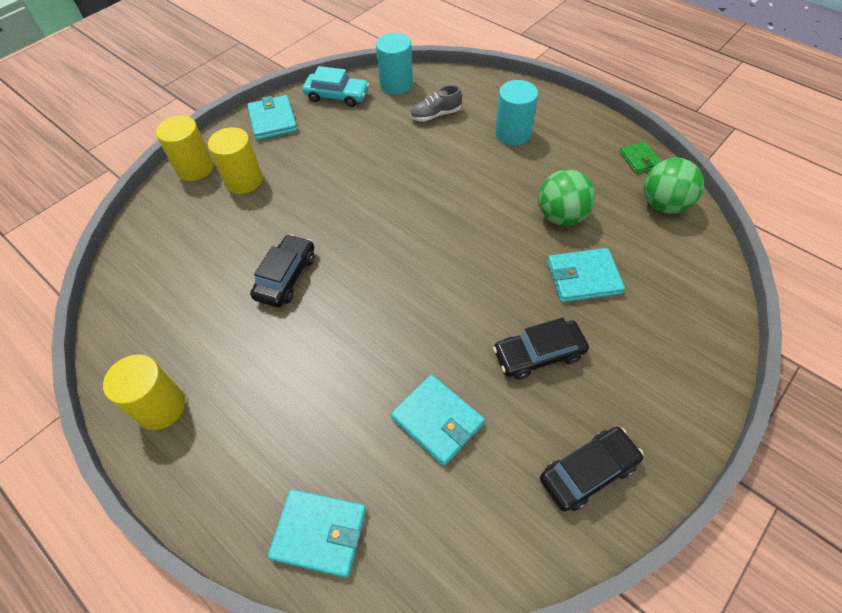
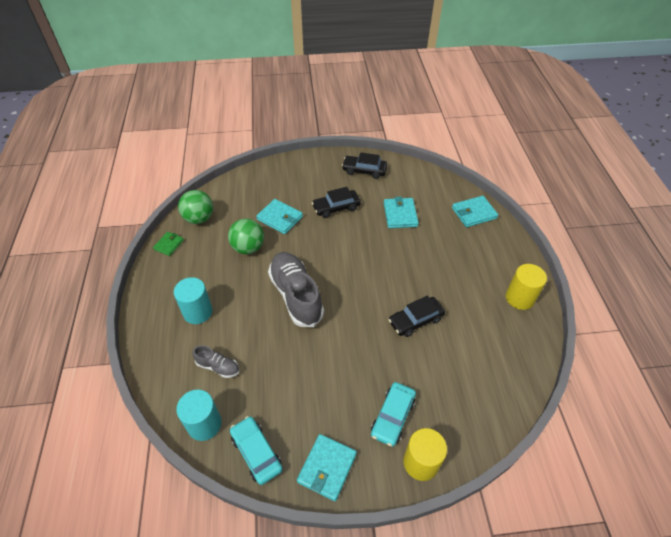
camera: 140 degrees left, 5 degrees down
yellow cylinder [208,127,263,194] -> turquoise car [371,382,416,447]
turquoise wallet [268,489,366,578] -> turquoise wallet turned 75 degrees counterclockwise [452,196,498,227]
black car [493,317,589,380] -> black car turned 135 degrees clockwise [312,187,361,218]
none -> grey shoe [268,252,324,327]

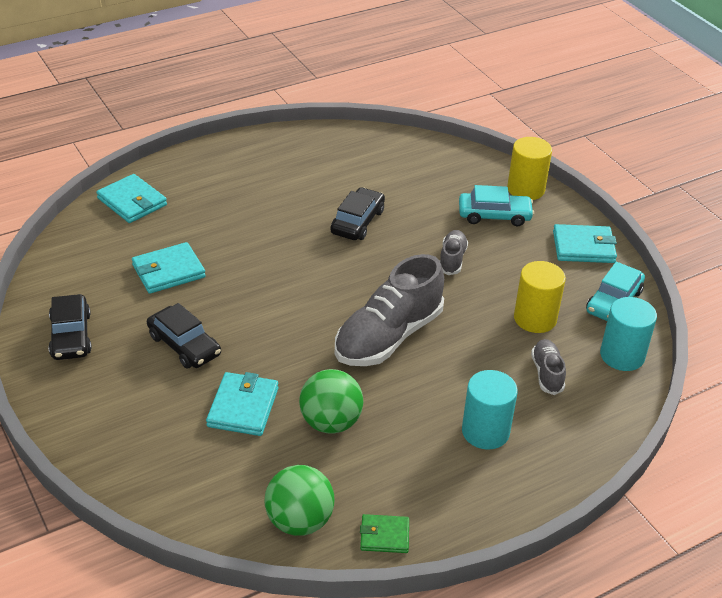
camera: 115 degrees left, 10 degrees down
black car [389,296,445,337] -> black car turned 105 degrees counterclockwise [330,187,385,240]
yellow cylinder [506,264,547,310] -> yellow cylinder moved to [514,261,566,333]
none -> grey shoe [440,230,468,275]

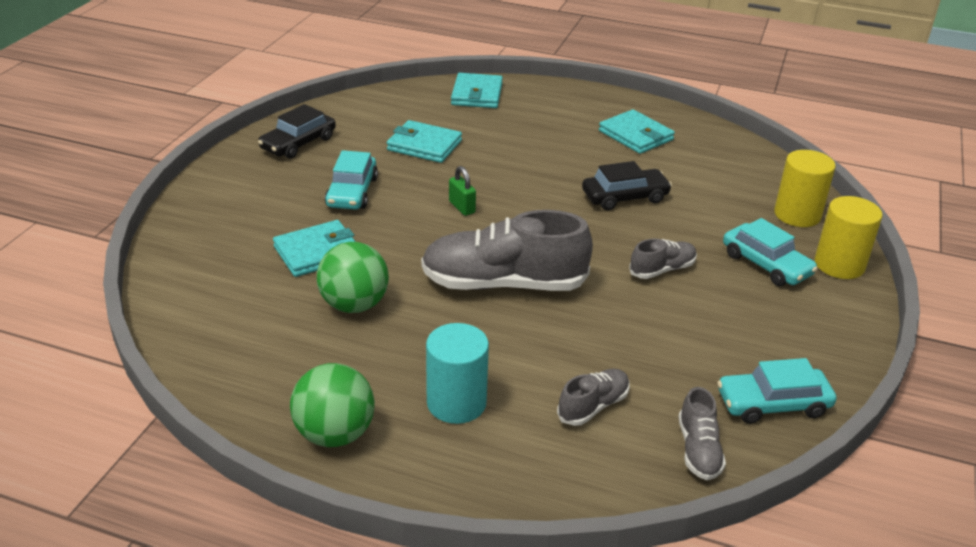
camera: 50 degrees right, 5 degrees down
black car [147,303,221,369] -> turquoise car [325,150,378,210]
green ball [265,465,334,536] -> green ball moved to [290,363,375,447]
green wallet [360,514,409,553] -> none
yellow cylinder [514,261,566,333] -> yellow cylinder moved to [774,150,836,227]
turquoise wallet [553,224,617,263] -> turquoise wallet moved to [599,109,675,154]
turquoise cylinder [600,297,657,371] -> grey shoe [678,387,726,480]
none -> green padlock [449,166,476,216]

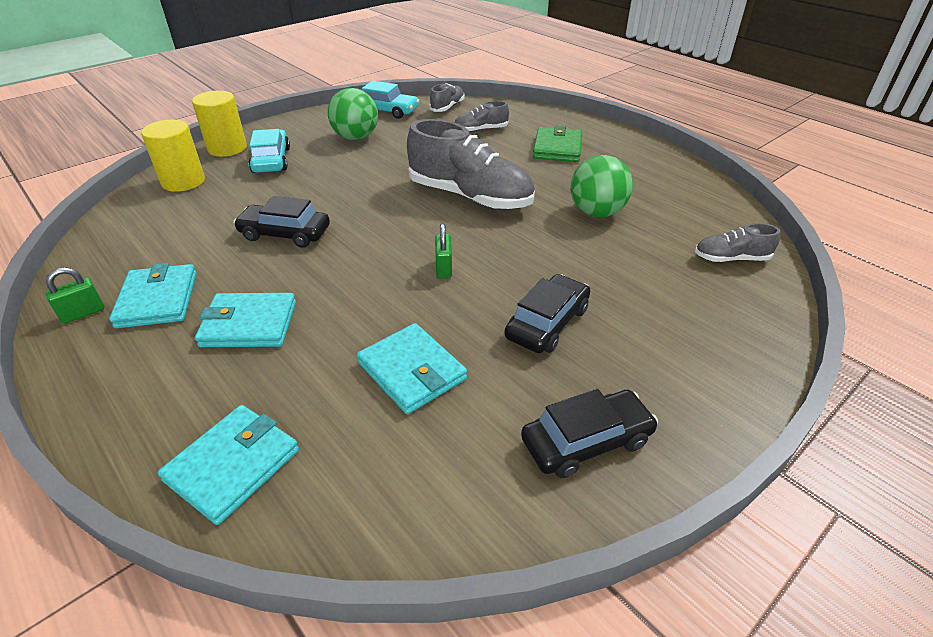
camera: 150 degrees left, 5 degrees up
turquoise wallet [273,220,356,277] -> turquoise wallet moved to [195,293,296,347]
green ball [290,363,375,447] -> green ball moved to [328,88,378,140]
turquoise car [325,150,378,210] -> black car [504,274,590,353]
turquoise cylinder [426,323,489,424] -> green wallet [533,126,582,162]
grey shoe [629,239,697,279] -> grey shoe moved to [695,223,780,262]
none -> green padlock [46,267,104,324]

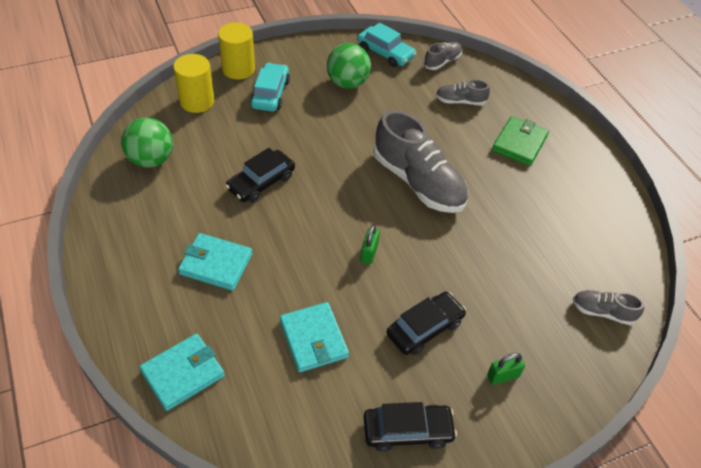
camera: 15 degrees right, 10 degrees up
green padlock [46,267,104,324] -> green padlock moved to [487,353,525,385]
turquoise wallet [109,263,197,329] -> none
black car [234,196,330,248] -> black car turned 75 degrees counterclockwise [225,148,295,203]
green ball [571,155,633,217] -> green ball moved to [121,118,173,168]

